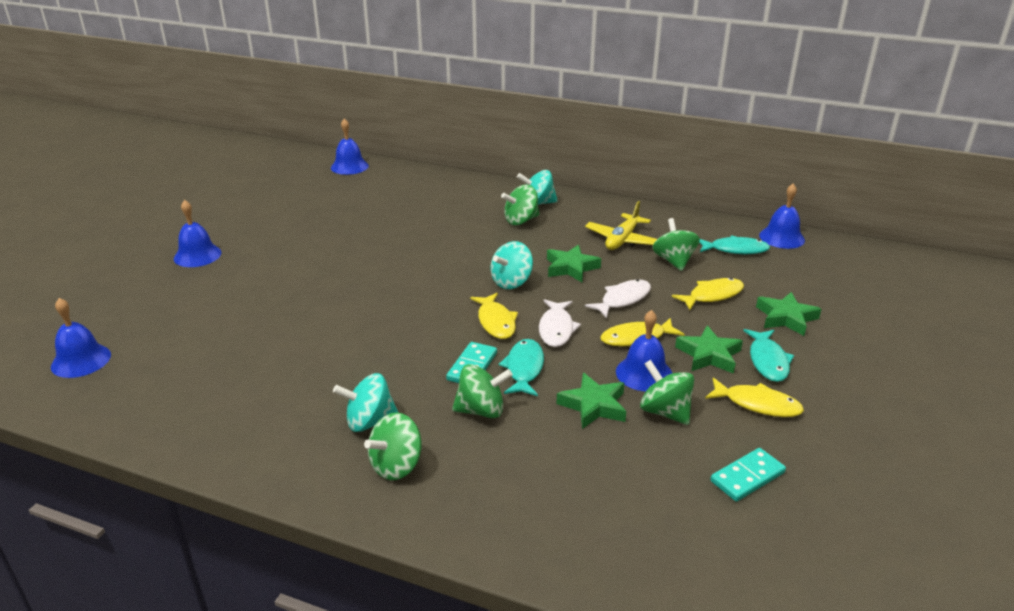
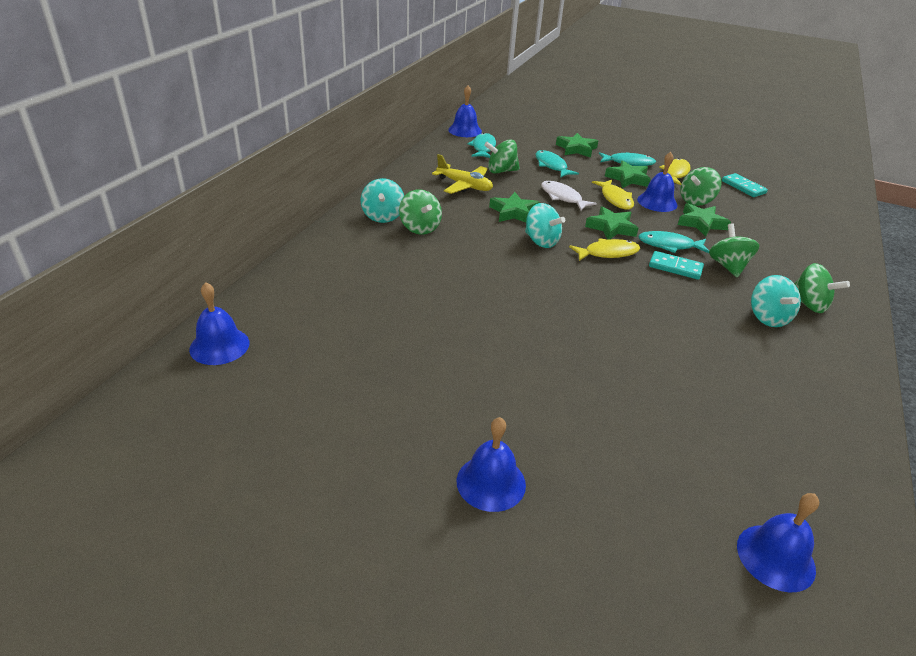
camera: 90 degrees left, 5 degrees up
white fish [539,299,581,347] -> green star [585,206,639,240]
yellow fish [672,278,744,310] -> turquoise fish [536,150,579,178]

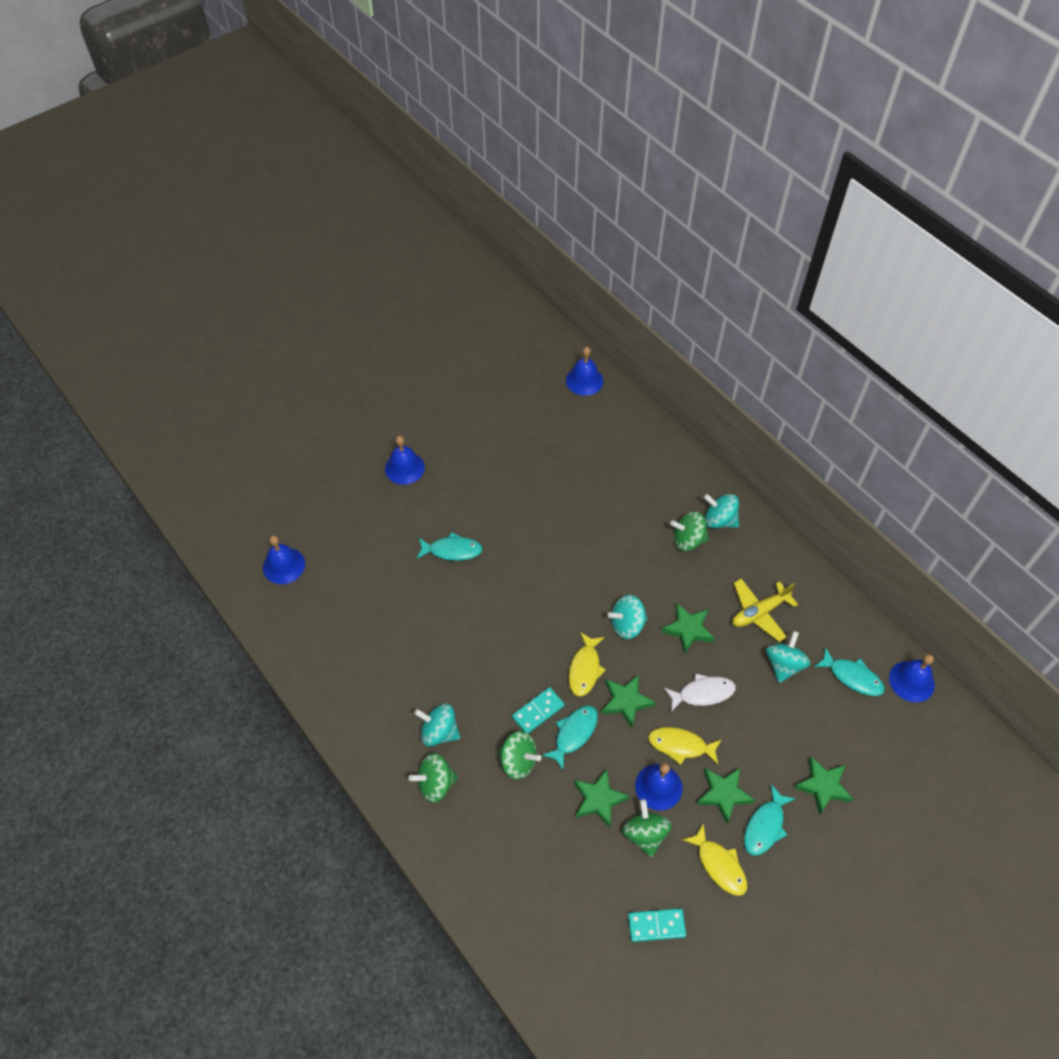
camera: 120 degrees right, 20 degrees up
green spinning top [484,139,520,174] -> turquoise spinning top [766,631,810,683]
turquoise fish [536,150,579,178] -> turquoise fish moved to [416,532,483,561]

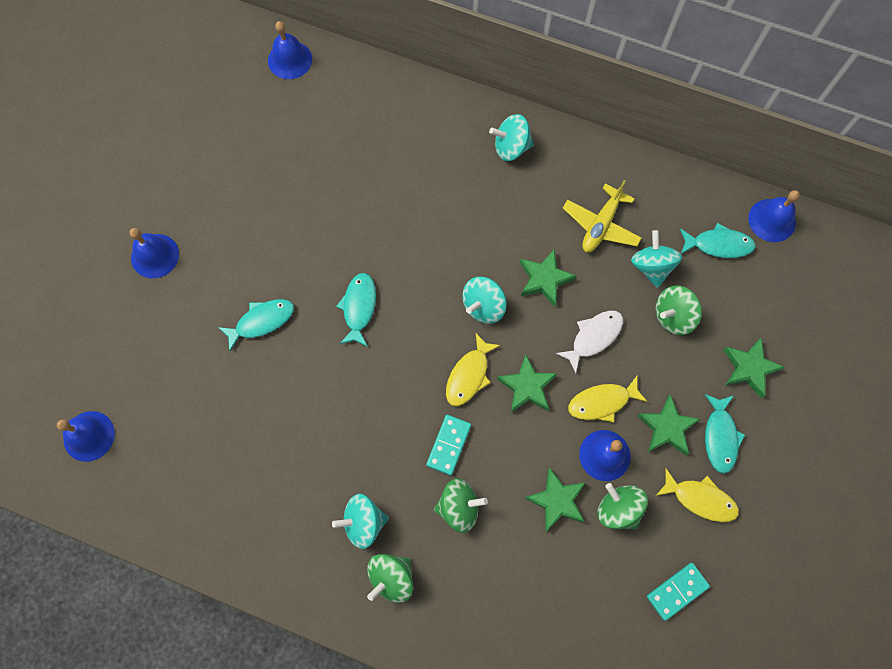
camera: 30 degrees left, 15 degrees up
turquoise fish [541,705,598,770] -> turquoise fish moved to [336,273,376,347]
yellow fish [569,632,606,697] -> yellow fish turned 45 degrees clockwise [446,333,501,406]
green spinning top [670,511,709,551] -> green spinning top moved to [656,286,702,335]

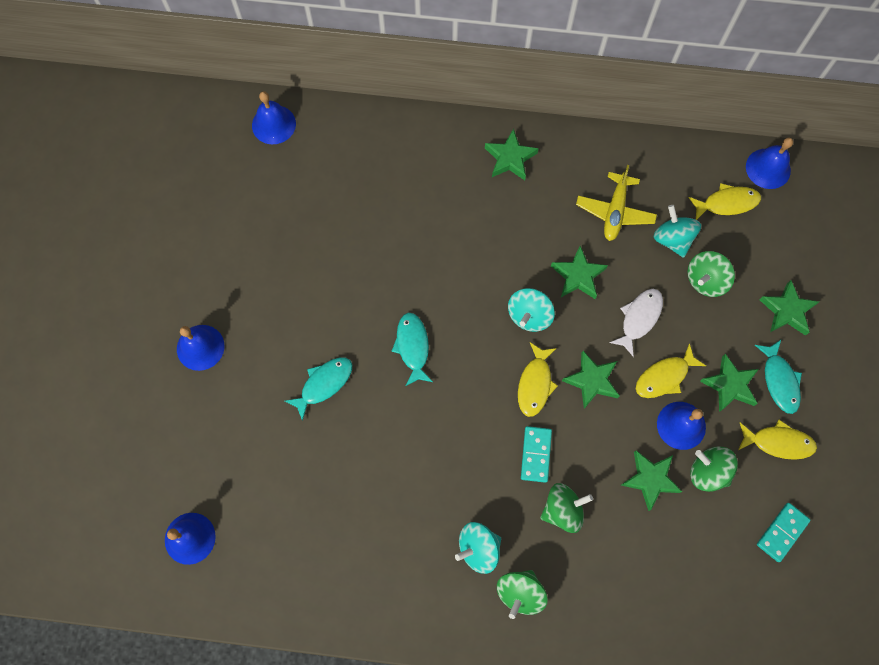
camera: 15 degrees left, 0 degrees up
turquoise spinning top [489,114,534,161] -> green star [485,129,539,180]
turquoise fish [680,223,756,258] -> yellow fish [688,183,761,220]

